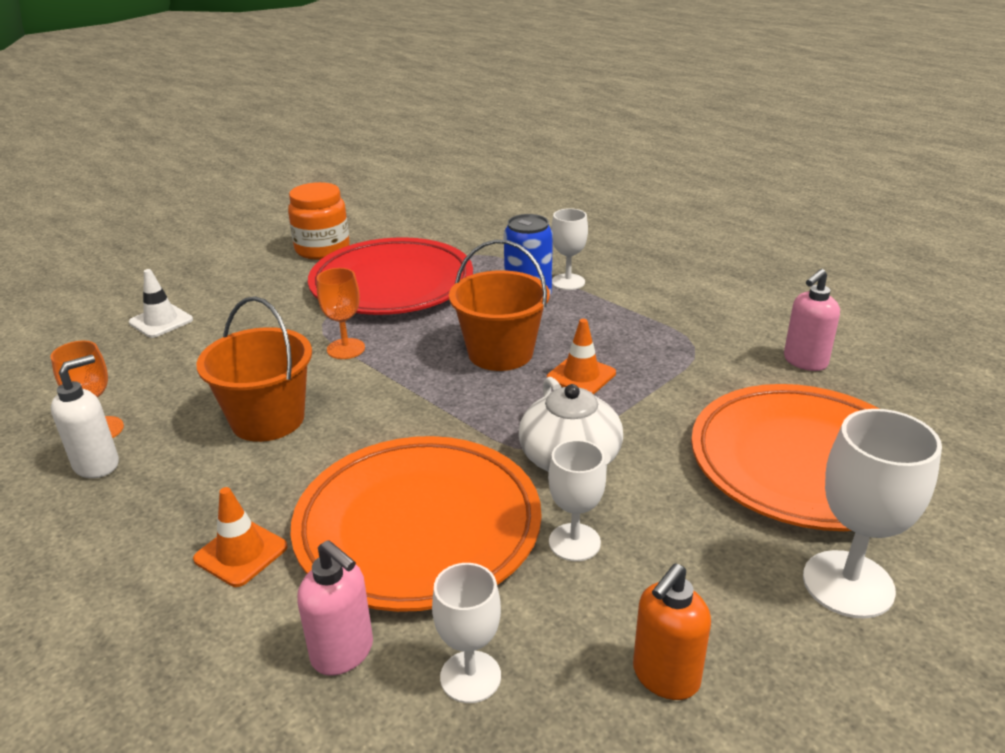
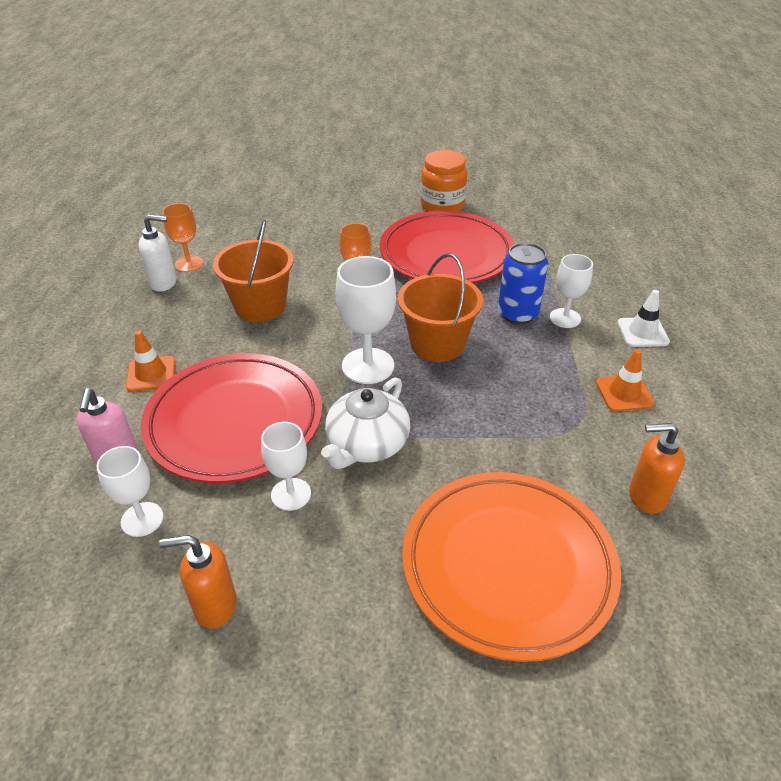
camera: 45 degrees right, 10 degrees up
white traffic cone [129,269,193,338] -> white traffic cone moved to [617,290,670,347]
orange plate [291,436,541,612] -> red plate [141,353,322,483]
orange traffic cone [547,319,616,394] -> orange traffic cone moved to [596,349,655,412]
pink soap dispenser [784,269,840,371] -> orange soap dispenser [629,423,685,514]
white goblet [803,409,942,619] -> white goblet moved to [336,256,396,384]

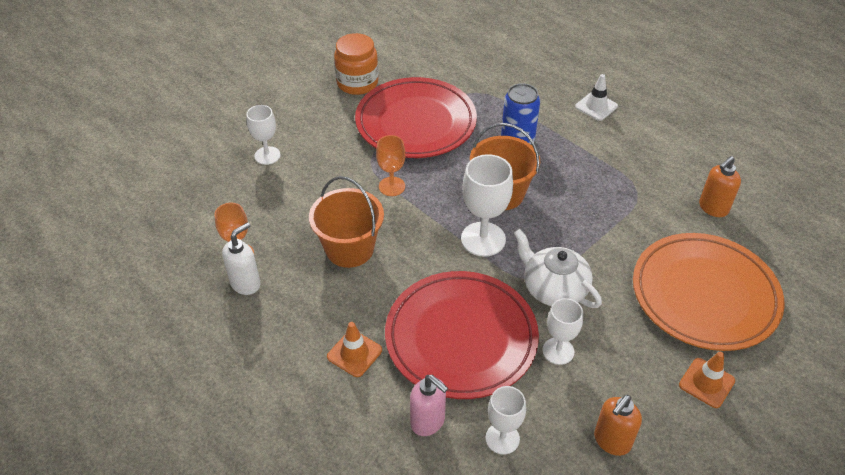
camera: 45 degrees left, 5 degrees up
white teapot [321,378,410,469] -> white teapot turned 150 degrees clockwise [514,229,602,308]
white goblet [550,254,593,328] -> white goblet moved to [246,105,281,165]
orange traffic cone [596,349,655,412] -> orange traffic cone moved to [679,352,735,408]

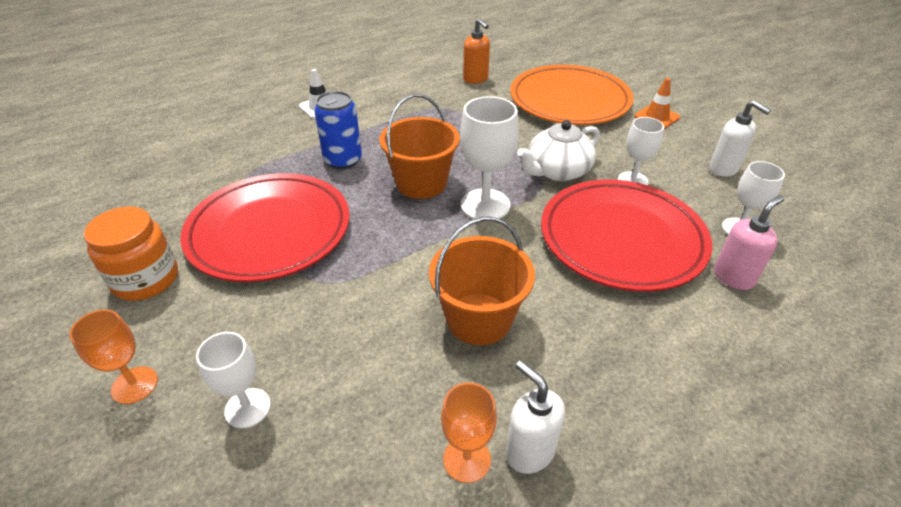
camera: 80 degrees left, 5 degrees down
orange traffic cone [327,322,382,377] -> none
orange goblet [376,135,405,196] -> orange goblet moved to [69,309,158,404]
orange soap dispenser [594,395,642,456] -> white soap dispenser [709,100,771,177]

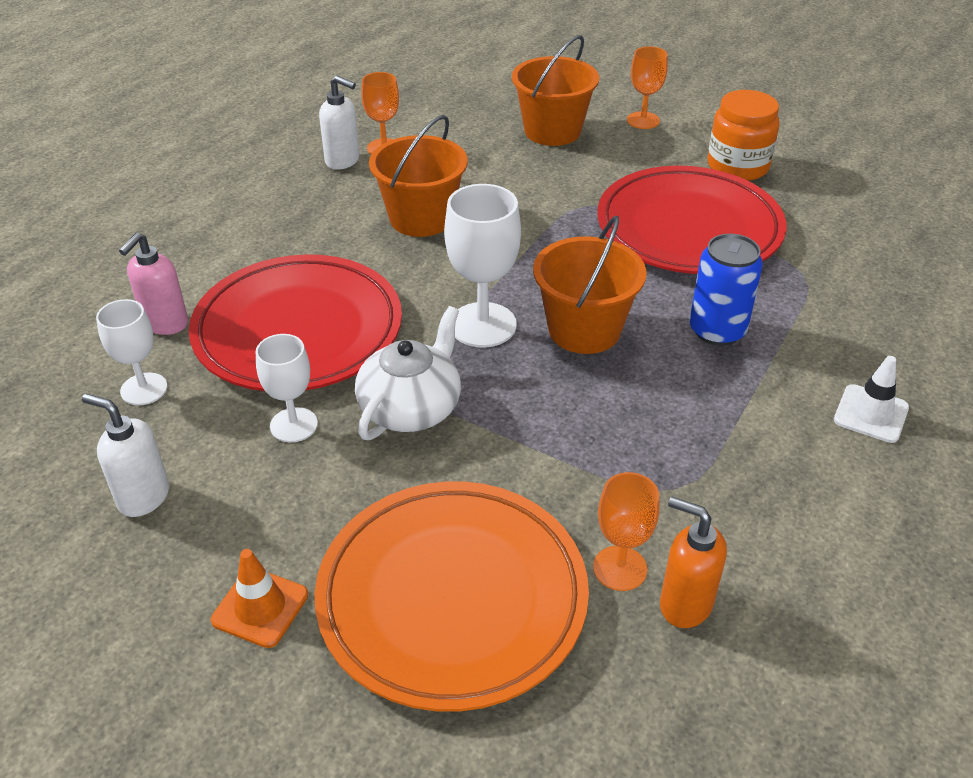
camera: 155 degrees right, 0 degrees up
white goblet [196,332,271,429] -> orange bucket [512,35,599,146]
none -> orange goblet [593,472,660,591]

